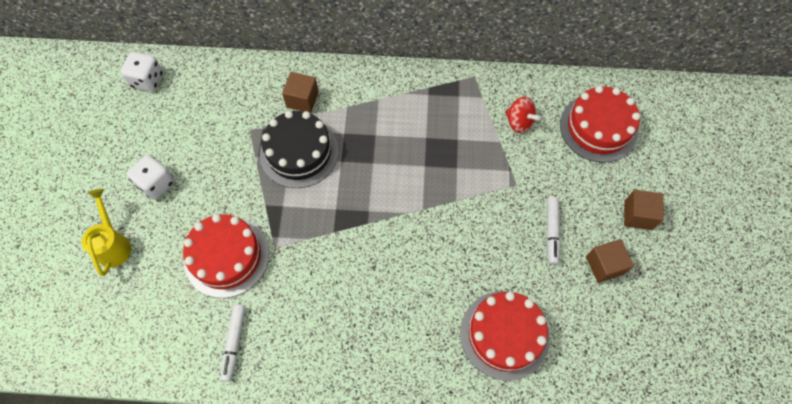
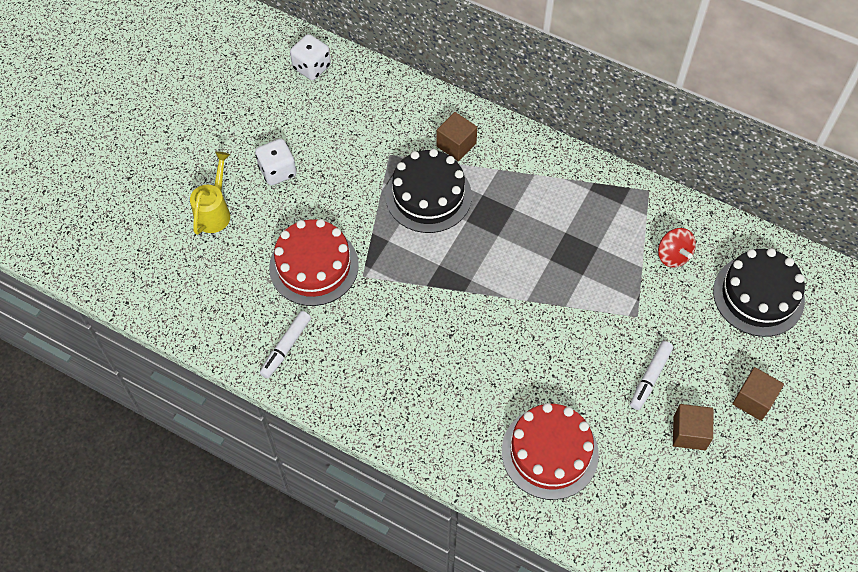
camera: 25 degrees right, 5 degrees down
red cake [560,86,640,163] -> black cake [713,248,805,337]

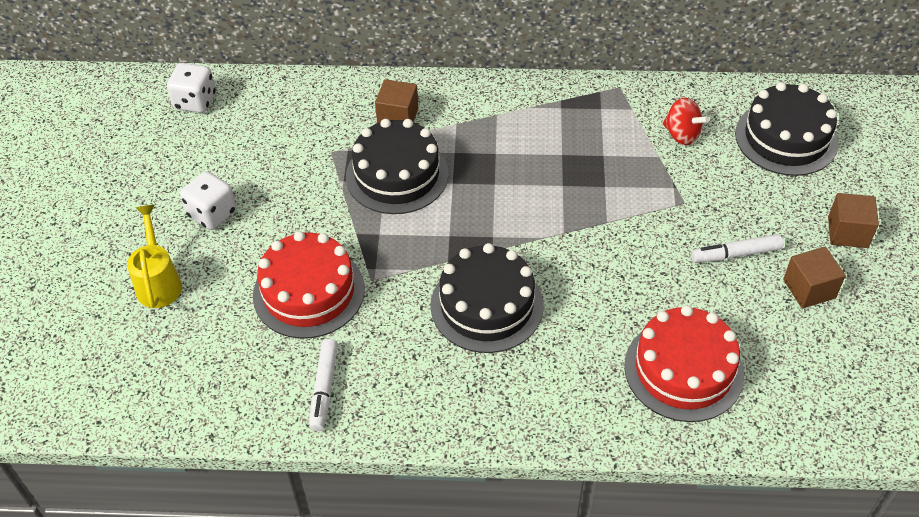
camera: 25 degrees left, 10 degrees down
white marker [630,341,673,410] -> white marker turned 75 degrees clockwise [691,234,783,263]
none -> black cake [431,243,544,353]

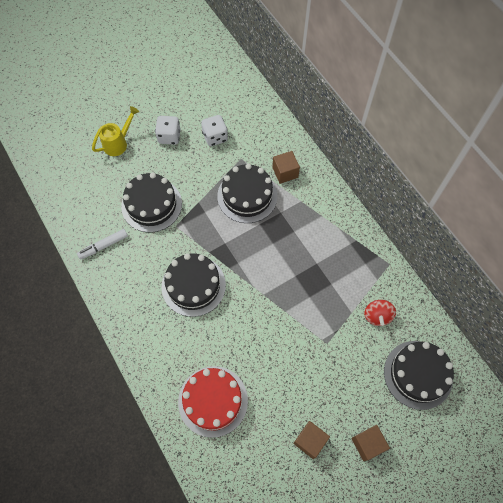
camera: 55 degrees right, 15 degrees up
white dice [167,63,216,113] -> white dice moved to [201,115,228,146]
red cake [253,231,365,339] -> black cake [121,173,182,233]
white marker [691,234,783,263] -> none

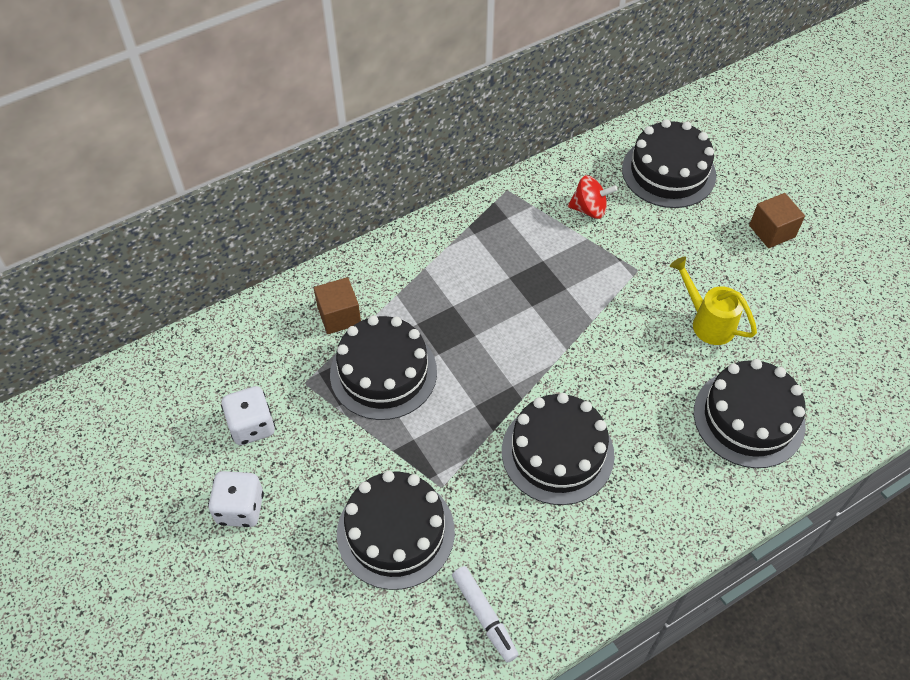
camera: 90 degrees left, 10 degrees down
yellow watering can [92,106,139,156] -> yellow watering can moved to [670,257,757,345]
red cake [178,366,248,438] -> black cake [694,359,806,468]
brown cube [293,421,330,459] -> none

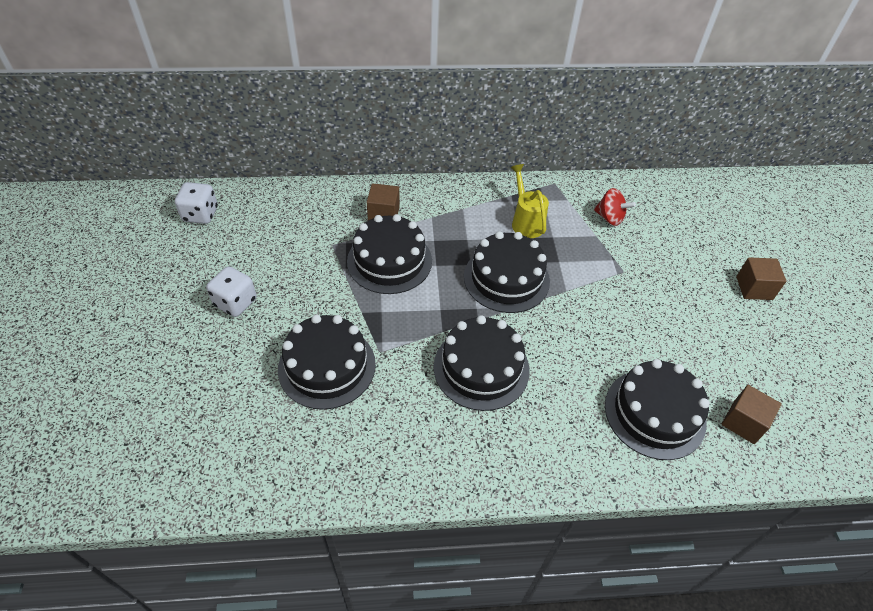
camera: 25 degrees right, 5 degrees down
white dice [221,386,275,445] -> white dice moved to [175,182,218,224]
white marker [452,566,519,663] -> none
black cake [622,119,716,208] -> black cake moved to [464,231,550,313]
yellow watering can [670,257,757,345] -> yellow watering can moved to [510,164,549,238]
none -> brown cube [721,385,782,444]

